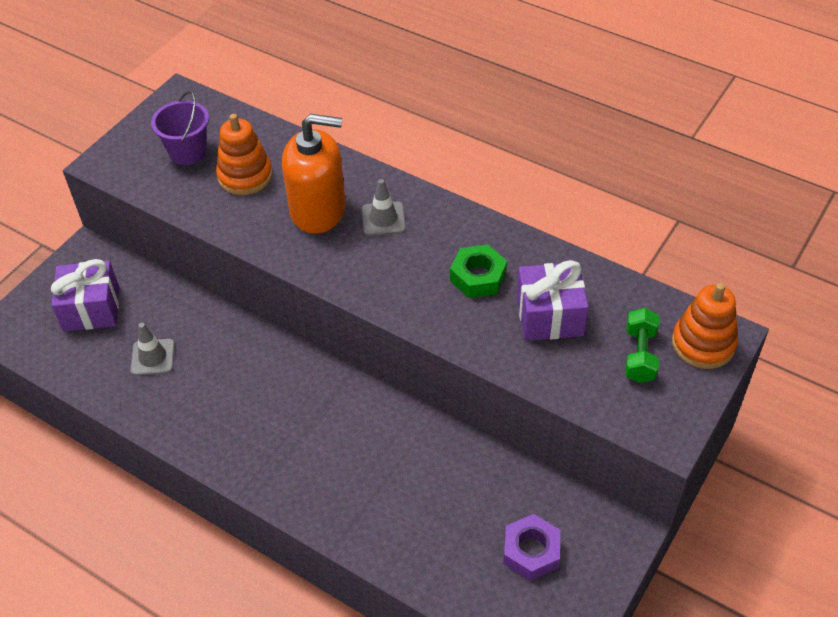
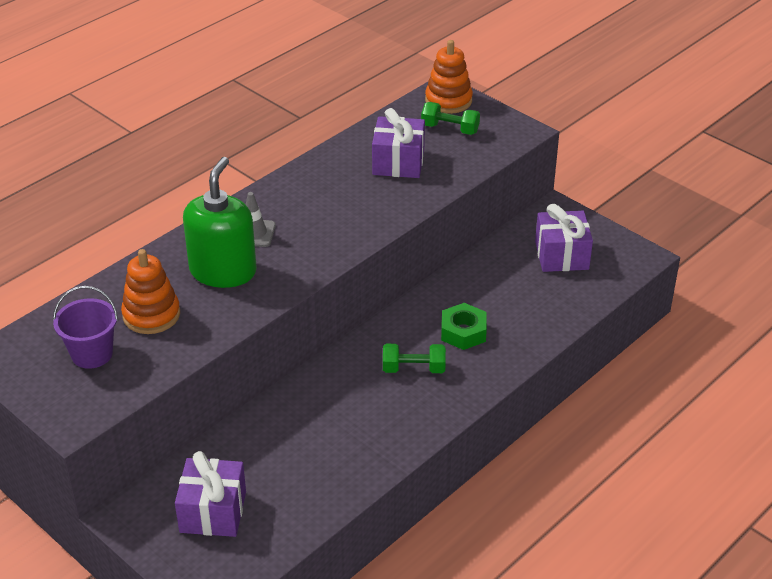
camera: 80 degrees left, 10 degrees down
grey traffic cone [130,323,175,376] -> none
orange soap dispenser [282,114,346,234] -> green soap dispenser [183,157,257,288]
green nut [450,245,507,298] -> green nut moved to [441,303,487,350]
purple nut [504,514,560,581] -> purple gift [535,204,593,272]
none -> green dumbbell [383,344,446,373]

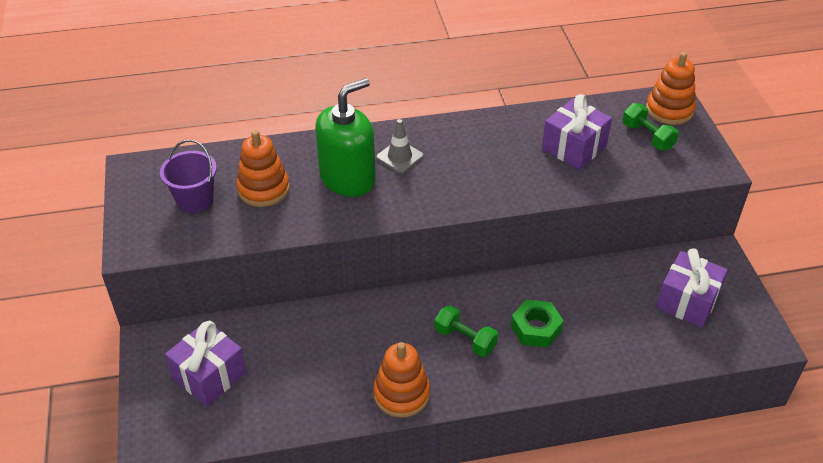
camera: 35 degrees right, 5 degrees up
none -> orange stacking toy [373,342,430,418]

